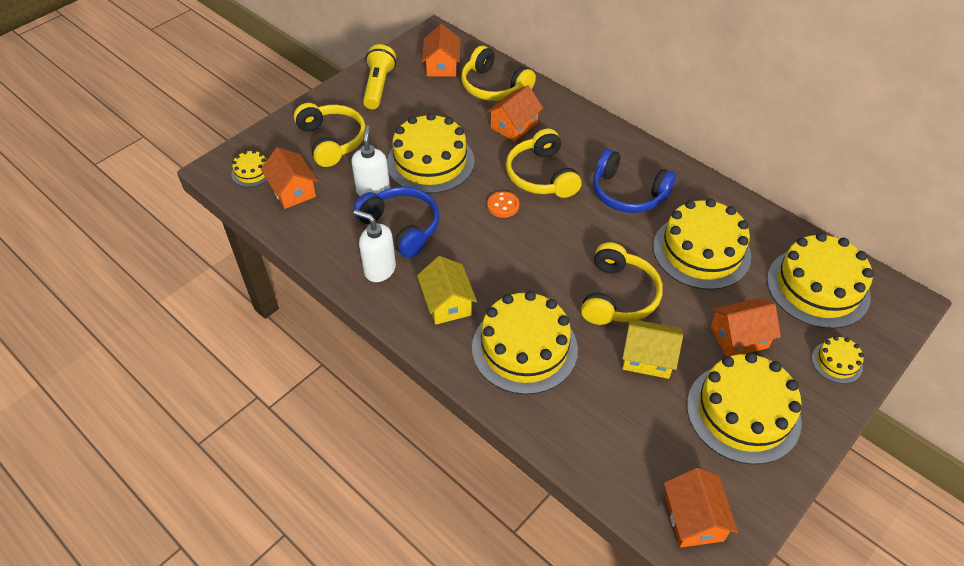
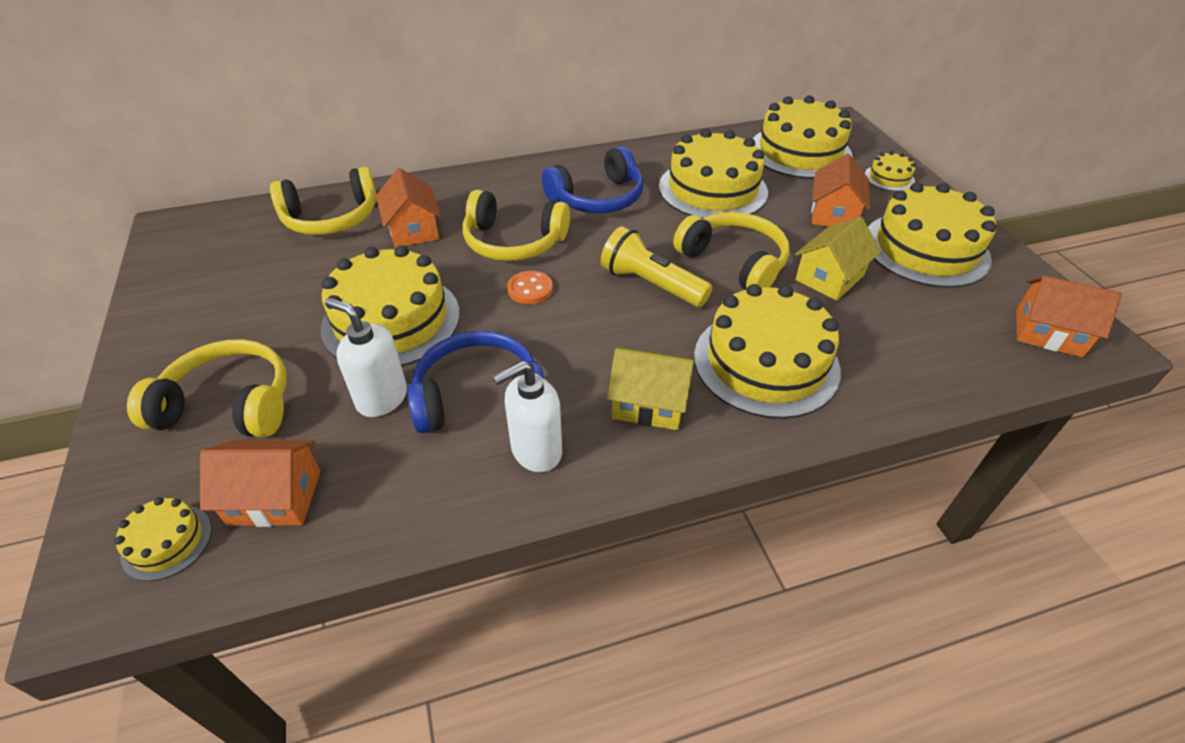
camera: 60 degrees left, 5 degrees down
yellow flashlight [363,44,396,109] -> yellow flashlight moved to [601,226,712,307]
orange house [422,24,461,77] -> none

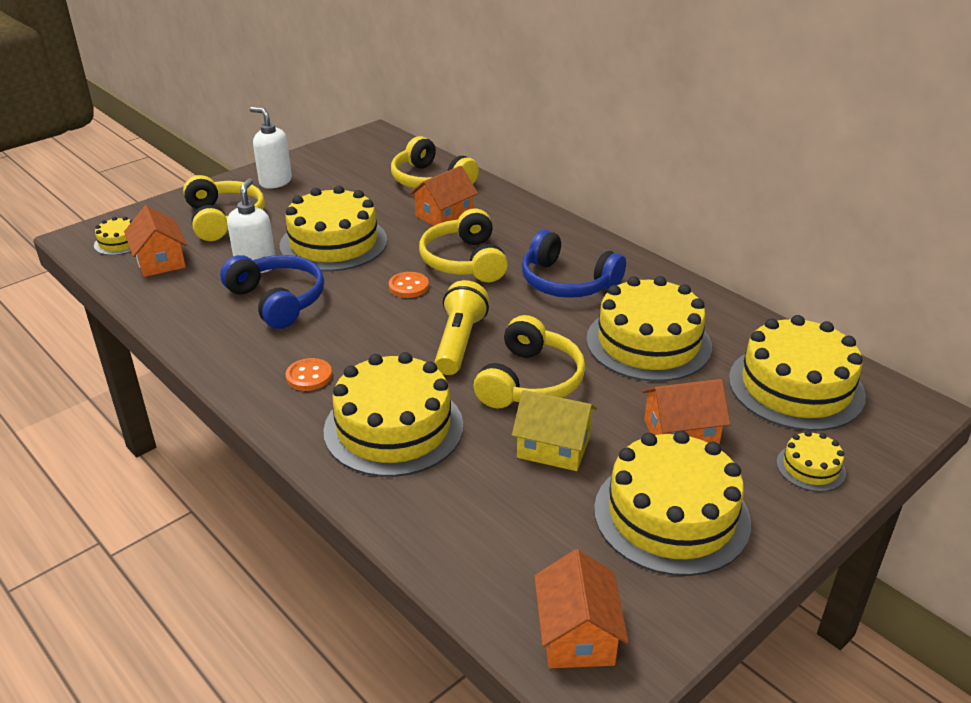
camera: 65 degrees right, 10 degrees down
white soap dispenser [493,361,562,472] -> white soap dispenser moved to [250,107,292,189]
yellow house [607,347,694,430] -> orange button [286,358,332,391]

